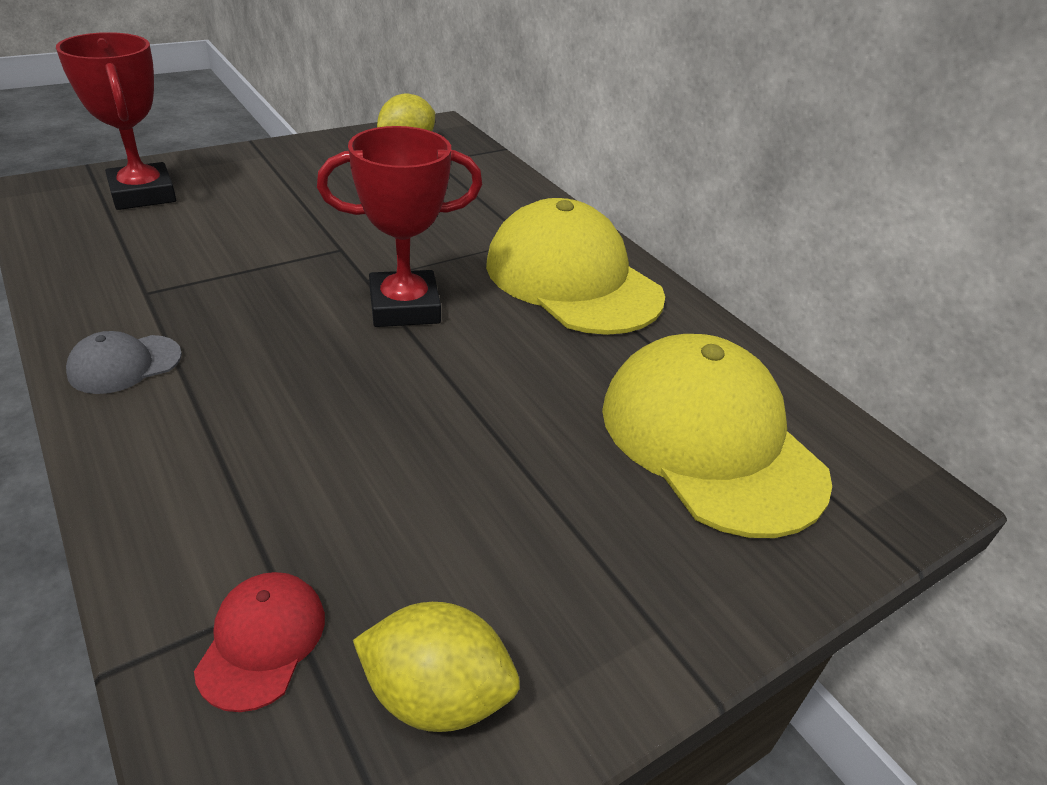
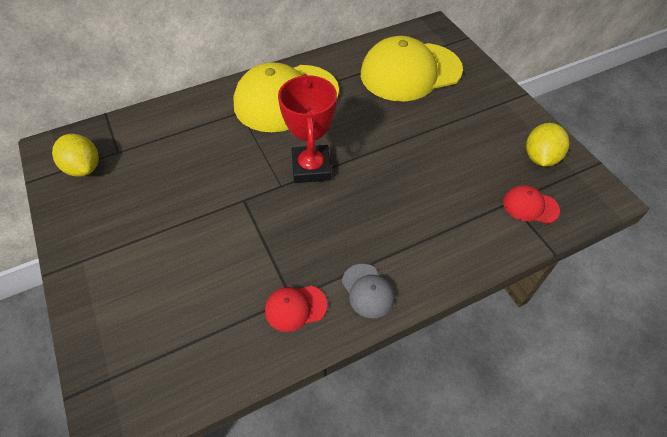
camera: 80 degrees left, 15 degrees up
red trophy [56,32,176,210] -> none
none -> red cap [265,286,327,332]

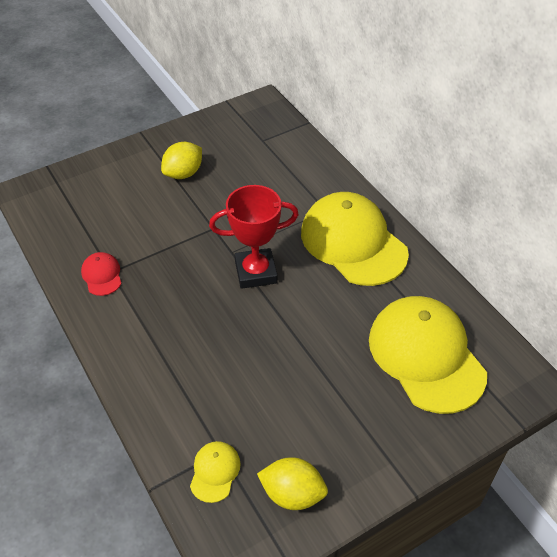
camera: 85 degrees right, 5 degrees down
yellow lemon [52,134,99,177] -> yellow lemon moved to [161,142,202,179]
grey cap [342,264,395,318] -> none
red cap [503,185,560,224] -> yellow cap [190,441,241,503]

